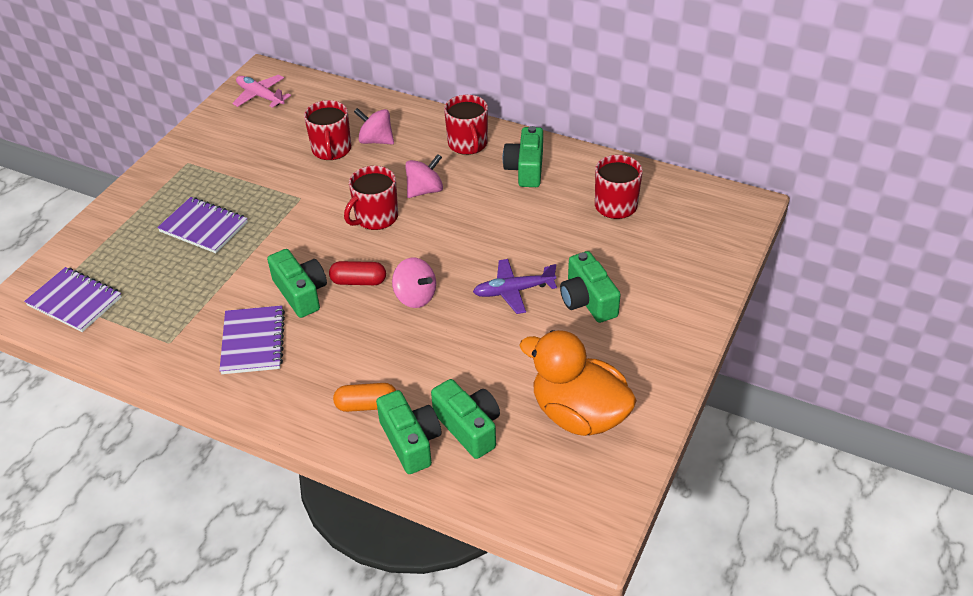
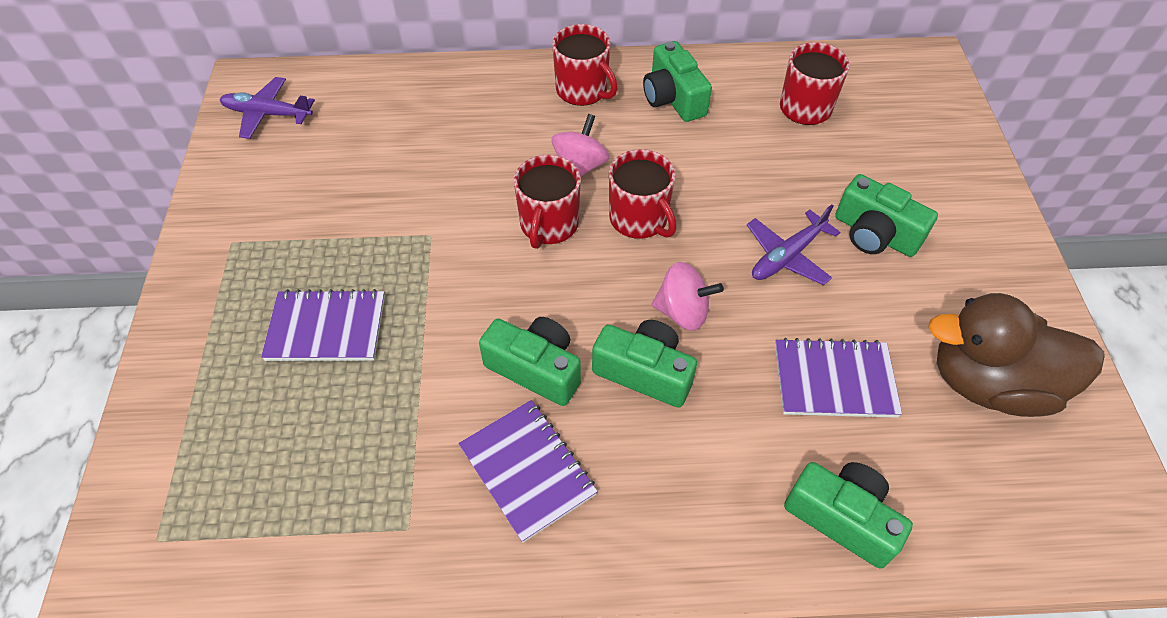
camera: 30 degrees left, 10 degrees up
purple notebook [24,267,122,332] -> purple notebook moved to [775,338,902,418]
pink plane [232,75,291,108] -> purple plane [220,77,315,139]
red mug [304,100,351,160] -> red mug moved to [609,149,677,239]
red capsule [329,261,386,285] -> none
orange capsule [333,383,396,412] -> none
pink spinning top [354,108,394,144] -> none
green camera [431,379,500,459] -> green camera moved to [592,320,697,408]
orange duck [519,330,637,436] -> brown duck [928,293,1105,417]

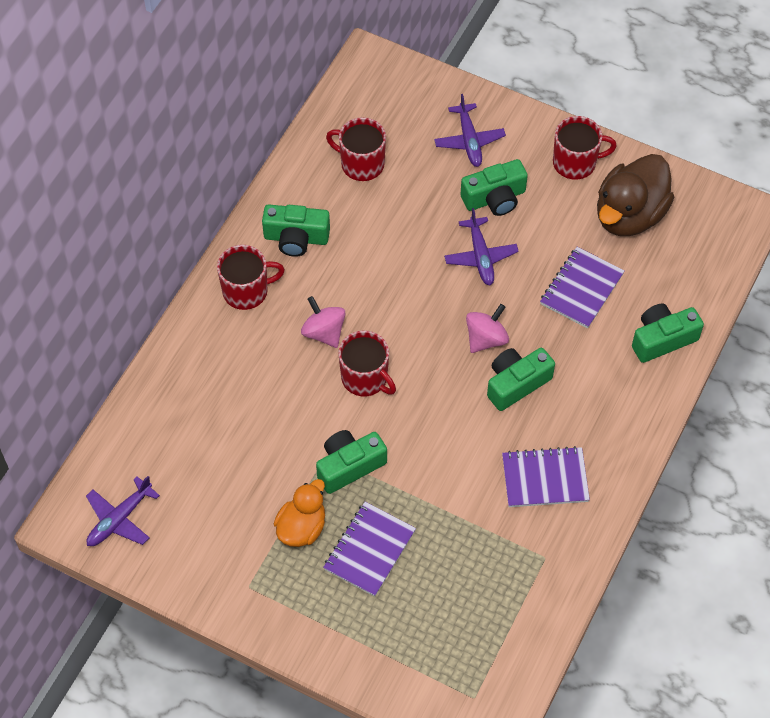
camera: 60 degrees left, 5 degrees up
green camera [479,317,581,406] -> green camera moved to [316,430,387,494]
red mug [609,149,677,239] -> red mug moved to [553,116,617,180]
none -> orange duck [274,479,325,547]
none -> purple plane [434,94,506,167]

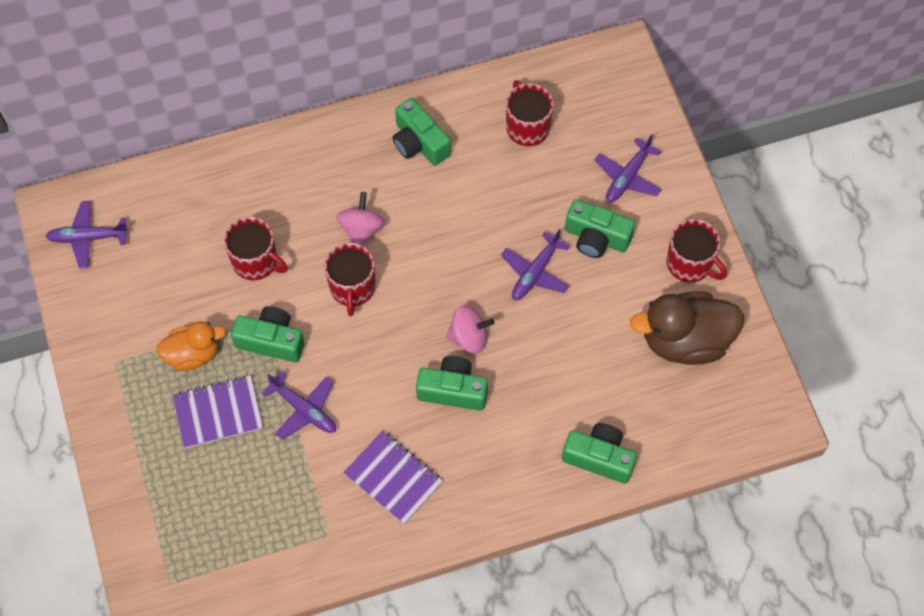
camera: 45 degrees right, 5 degrees up
red mug [217,245,285,310] -> red mug moved to [224,217,288,280]
purple notebook [540,247,625,328] -> none
none -> purple plane [262,371,336,440]

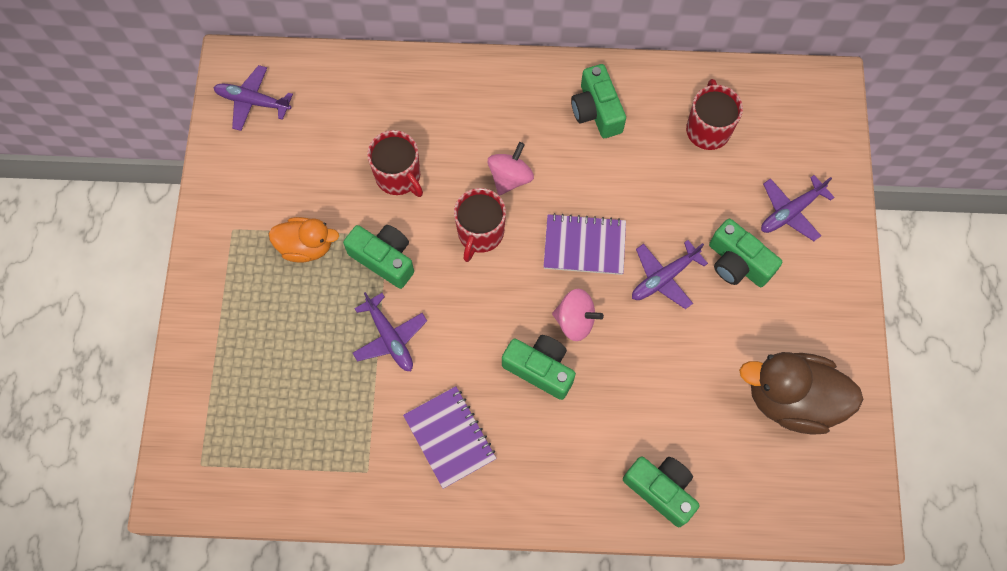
camera: 20 degrees right, 5 degrees up
purple notebook [173,375,263,448] -> purple notebook moved to [543,213,626,275]
red mug [666,219,727,283] -> none

